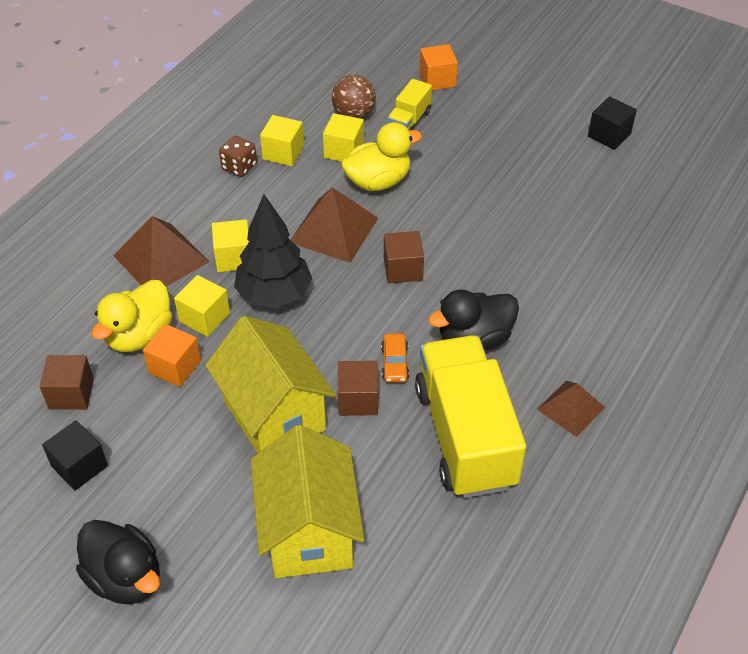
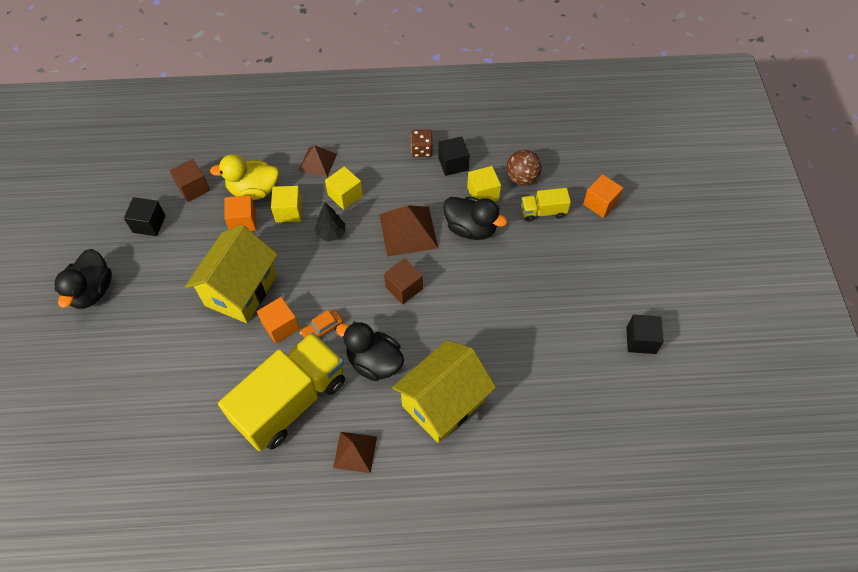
camera: 55 degrees right, 10 degrees up
brown pyramid [113,216,209,287] -> brown pyramid [299,145,337,177], size x0.63
black tree [234,194,312,308] -> black tree [315,202,345,242], size x0.55
yellow house [251,425,364,578] -> yellow house moved to [392,340,496,443]
yellow cube [260,115,304,166] -> black cube [438,137,470,176]
brown cube [338,361,378,416] -> orange cube [257,297,300,344]
yellow duck [341,122,422,191] -> black duck [443,197,507,240]

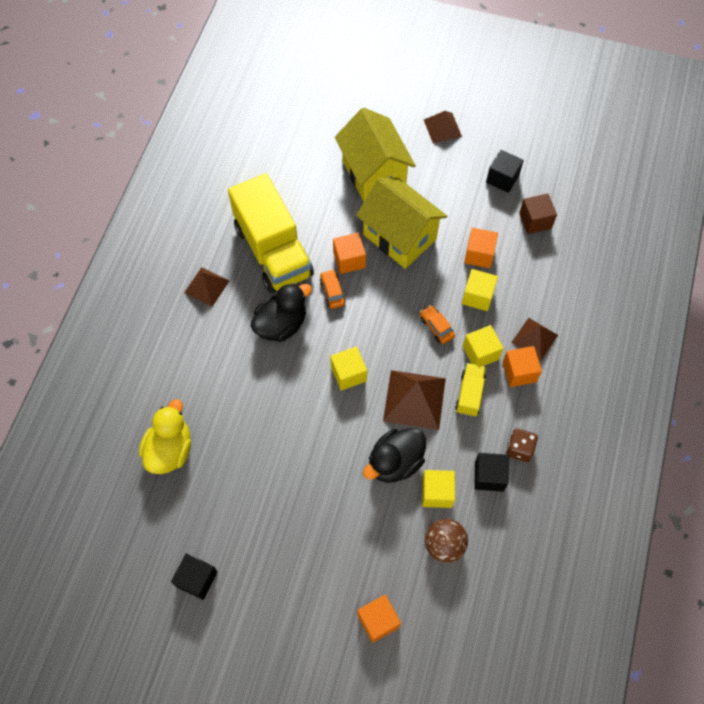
camera: 110 degrees right, 5 degrees up
black duck [54,249,112,309] -> brown pyramid [424,111,462,143]
yellow duck [210,154,279,200] -> yellow duck moved to [139,399,191,474]
black tree [315,202,345,242] -> orange car [420,305,455,344]
brown cube [384,258,423,304] -> yellow cube [330,346,367,391]
yellow house [392,340,496,443] -> yellow house moved to [335,108,416,202]
yellow truck [521,188,571,222] -> yellow truck moved to [455,363,486,417]
none -> orange cube [503,346,542,387]

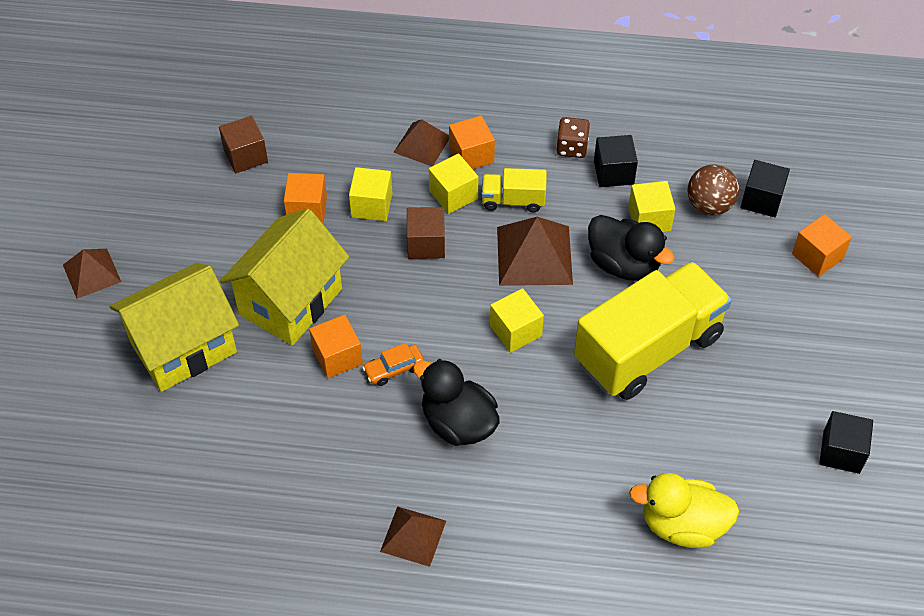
camera: 100 degrees left, 10 degrees down
yellow truck [228,173,314,293] -> yellow truck moved to [574,261,732,400]
orange car [420,305,455,344] -> brown cube [407,207,445,259]
black cube [486,150,524,193] -> black cube moved to [740,160,790,217]

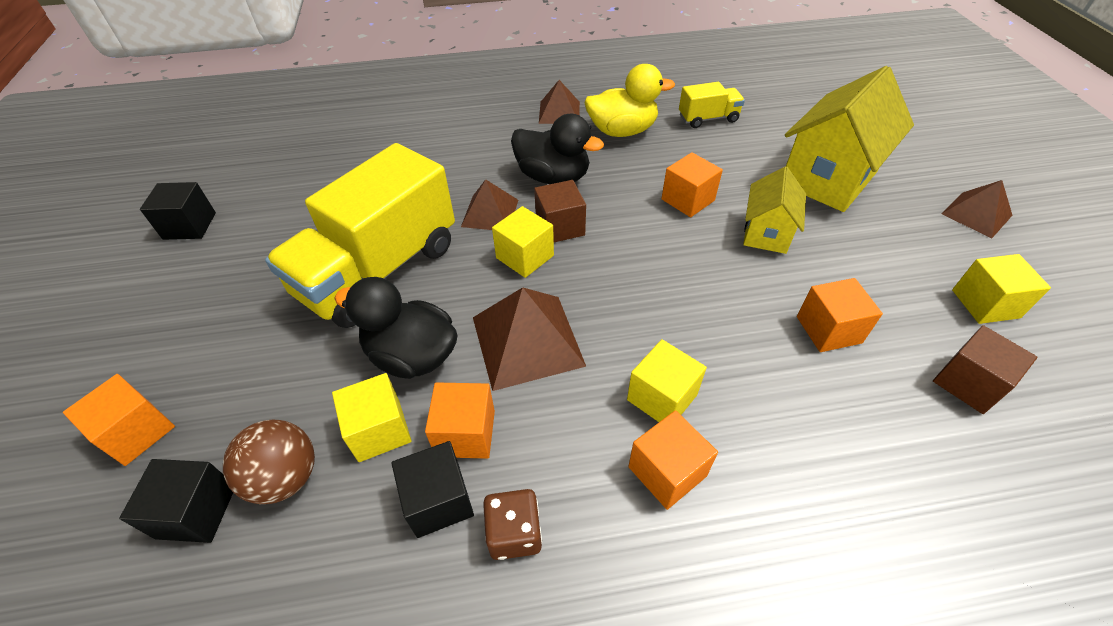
camera: 165 degrees right, 5 degrees down
yellow house [220,209,349,346] -> yellow house [743,166,806,254], size x0.56
yellow cube [349,167,392,221] -> yellow cube moved to [952,254,1051,324]
orange car [362,343,424,386] -> none
brown pyramid [393,119,449,166] -> brown pyramid moved to [461,179,518,230]
brown cube [407,207,445,259] -> brown cube moved to [534,180,586,242]
yellow truck [482,168,547,212] -> yellow truck moved to [679,82,745,128]
yellow duck [629,473,739,548] -> yellow duck moved to [584,64,675,137]
none -> orange cube [425,382,495,459]

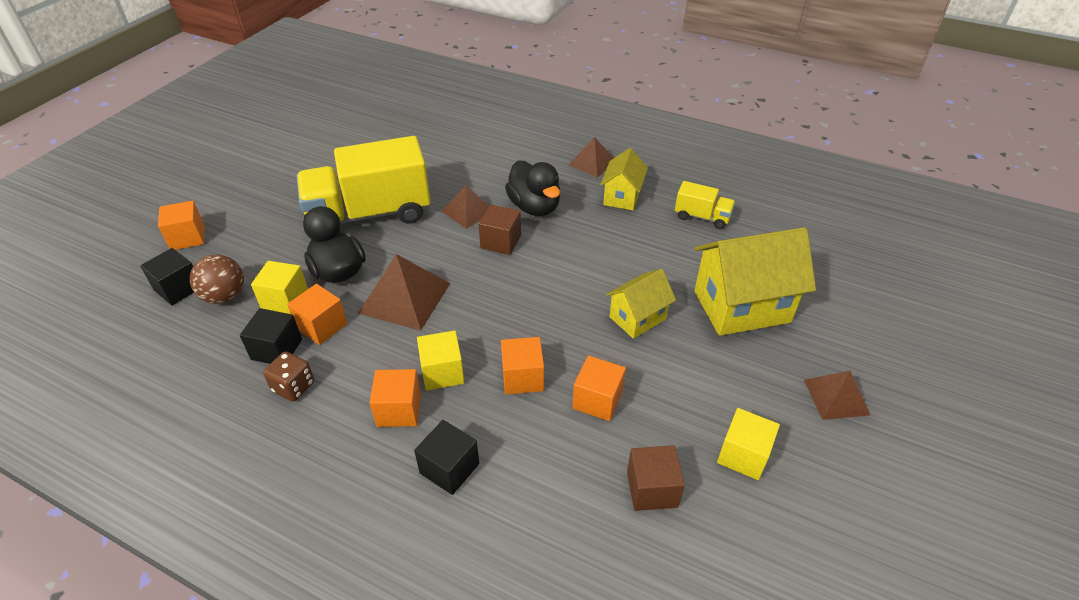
camera: 35 degrees right, 5 degrees down
black cube [140,182,216,240] -> black cube moved to [414,420,479,495]
yellow cube [492,206,554,278] -> none
yellow duck [584,64,675,137] -> yellow house [600,148,648,210]
orange cube [661,152,723,217] -> orange cube moved to [501,337,544,394]

